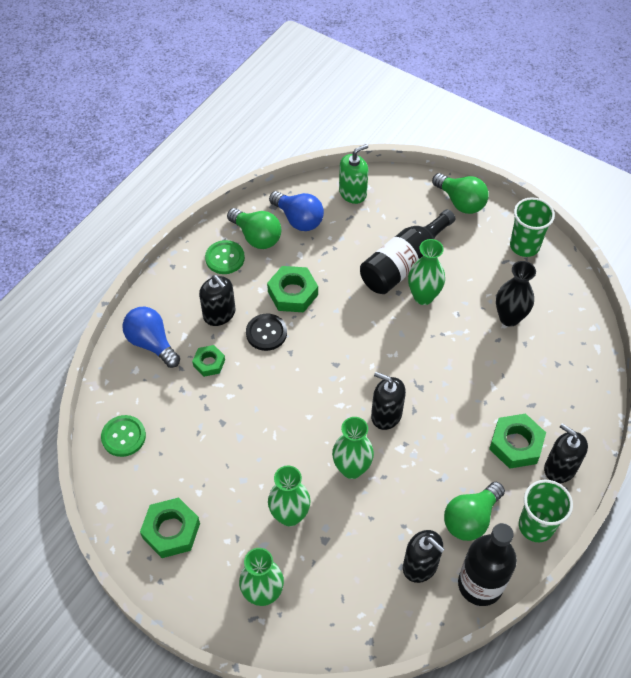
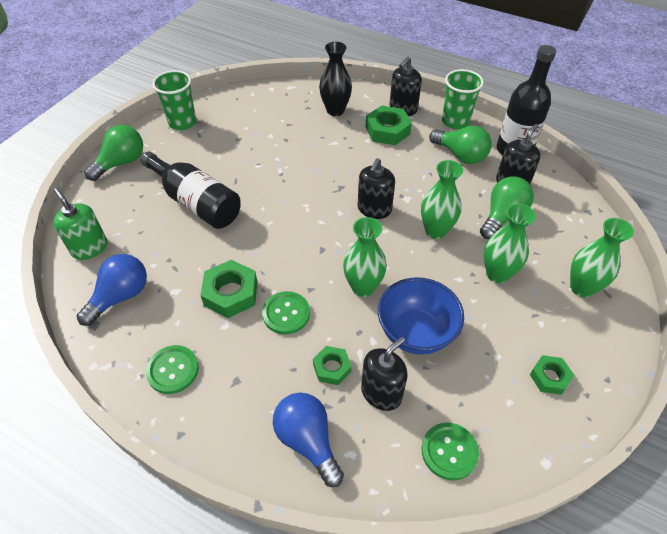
camera: 95 degrees left, 5 degrees down
blue light bulb [122,307,180,368] -> blue light bulb turned 105 degrees clockwise [273,392,344,487]
green nut [140,498,200,558] -> green nut [530,355,574,395], size x0.61
black soap dispenser [199,275,235,326] -> black soap dispenser moved to [361,337,408,411]
green light bulb [227,208,281,249] -> green light bulb moved to [480,176,534,239]
black button [246,314,287,351] -> green button [262,291,310,334]
green vase [408,239,445,305] -> green vase moved to [343,217,387,297]
black vase [496,261,536,327] -> black vase moved to [319,42,352,116]
none -> blue bowl [378,277,464,355]

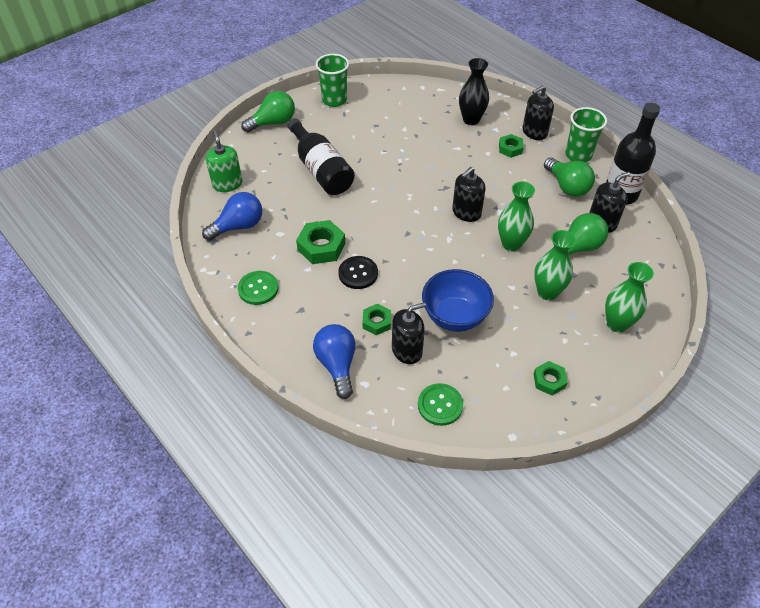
camera: 20 degrees right, 0 degrees up
green button [262,291,310,334] -> black button [338,256,378,289]
green vase [343,217,387,297] -> none
green nut [365,105,412,145] -> green nut [499,134,524,158], size x0.61

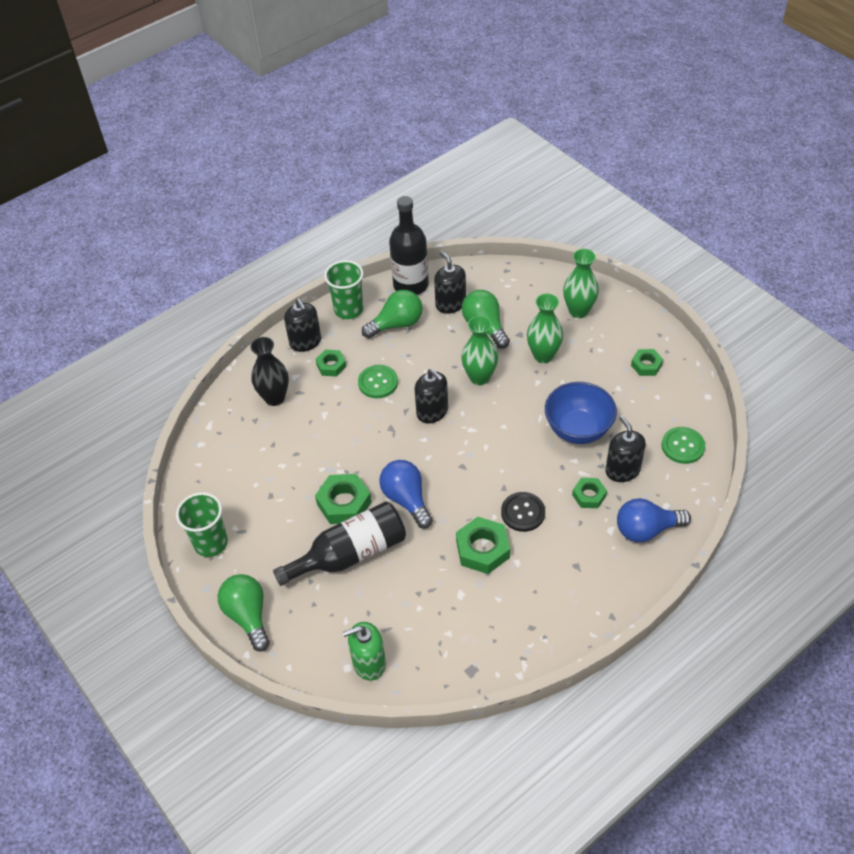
camera: 85 degrees left, 0 degrees up
blue light bulb [202,192,262,241] -> blue light bulb moved to [379,460,433,529]
green button [238,271,278,305] -> green button moved to [358,365,398,398]
none -> green nut [315,474,371,524]

